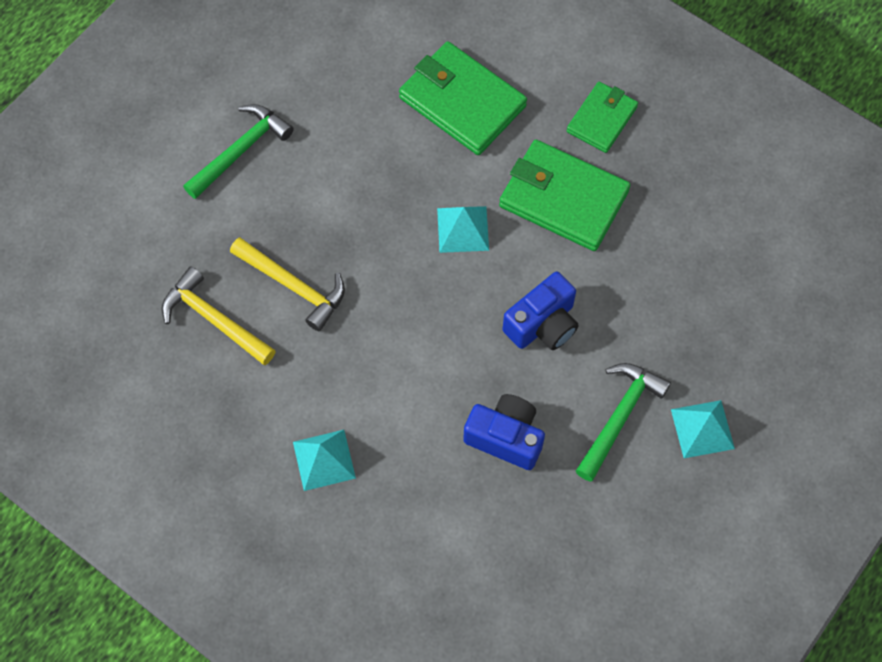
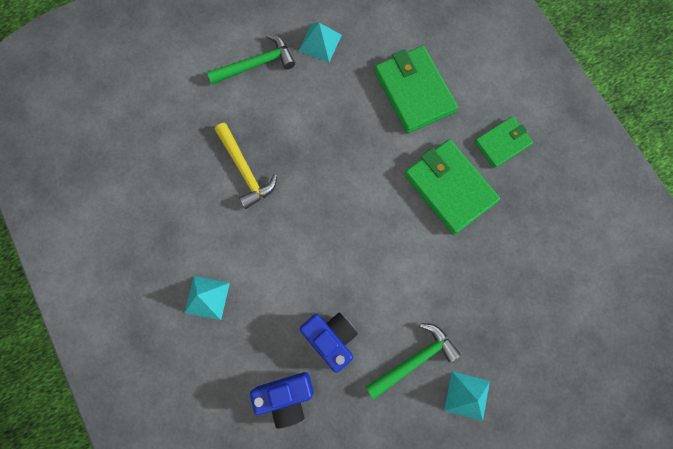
camera: 25 degrees right, 10 degrees up
yellow hammer [162,266,276,365] -> none
turquoise pyramid [437,206,489,253] -> turquoise pyramid moved to [299,23,342,62]
blue camera [503,272,578,350] -> blue camera moved to [250,372,313,429]

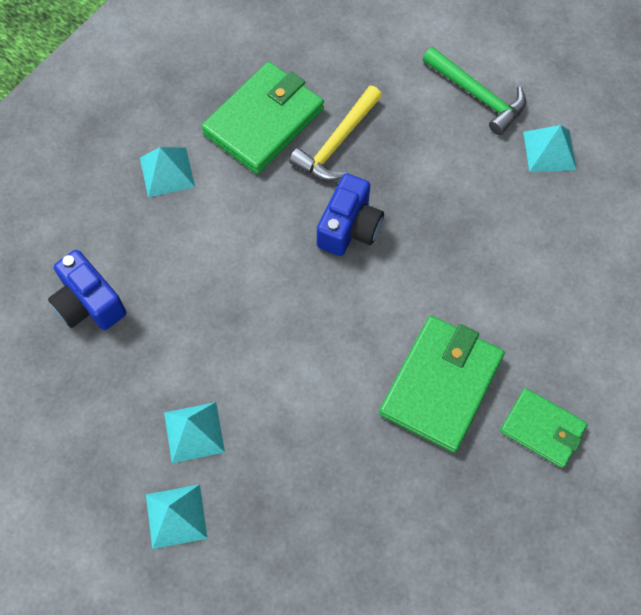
camera: 65 degrees right, 10 degrees down
blue camera [300,313,358,373] -> blue camera moved to [317,173,384,256]
green hammer [365,323,461,400] -> turquoise pyramid [164,402,225,463]
green wallet [374,46,458,133] -> green wallet moved to [201,62,324,174]

